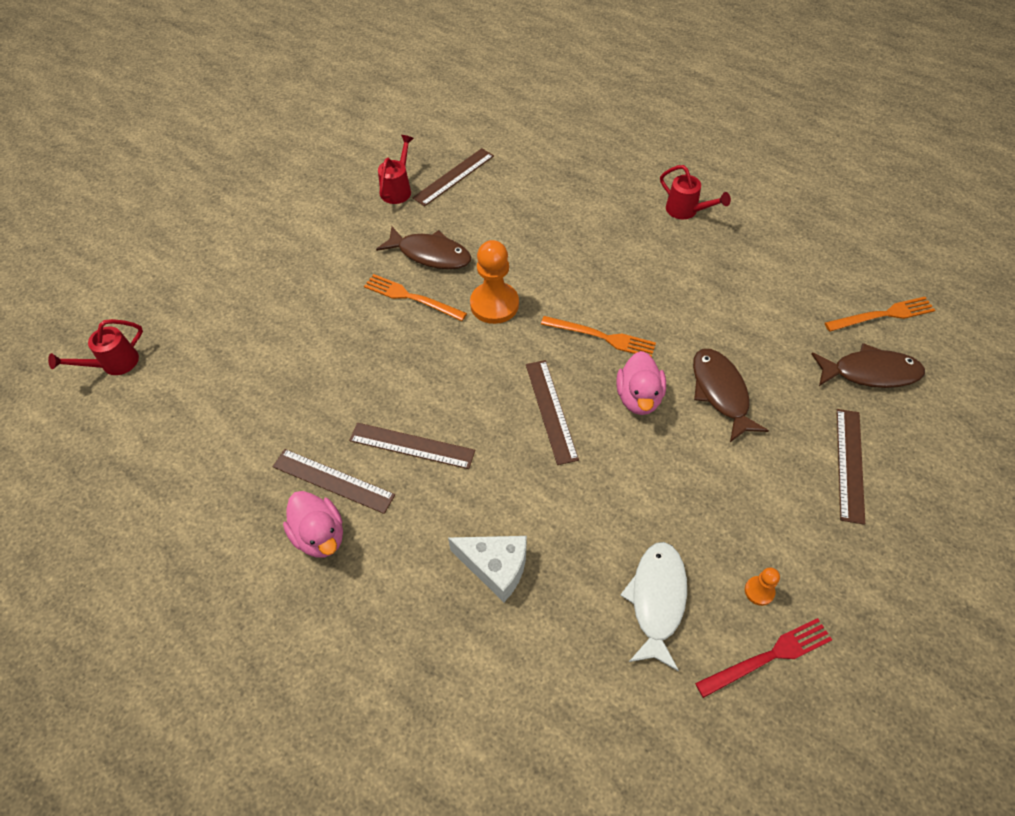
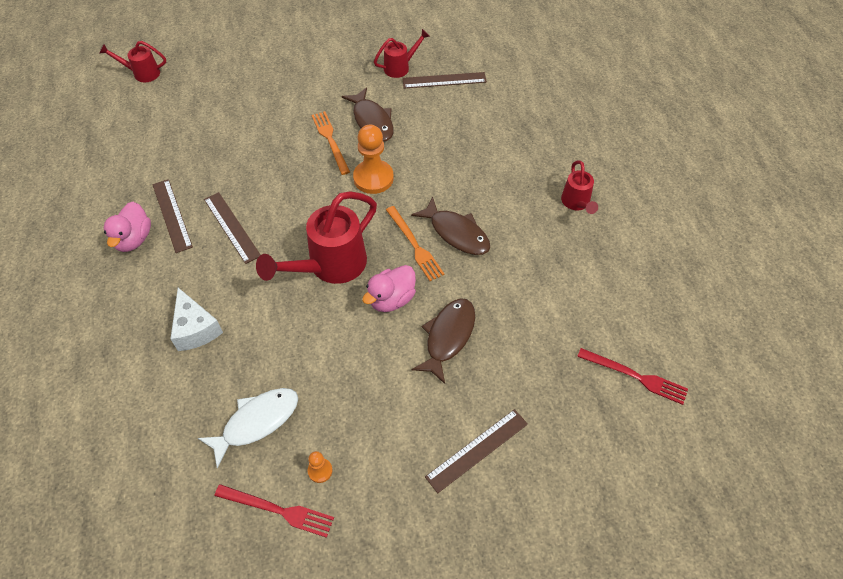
camera: 40 degrees right, 0 degrees up
brown ruler [526,360,579,465] -> red watering can [256,191,377,284]
brown fish [812,343,925,388] -> brown fish moved to [411,197,490,255]
orange fork [825,297,935,332] -> red fork [577,348,688,405]

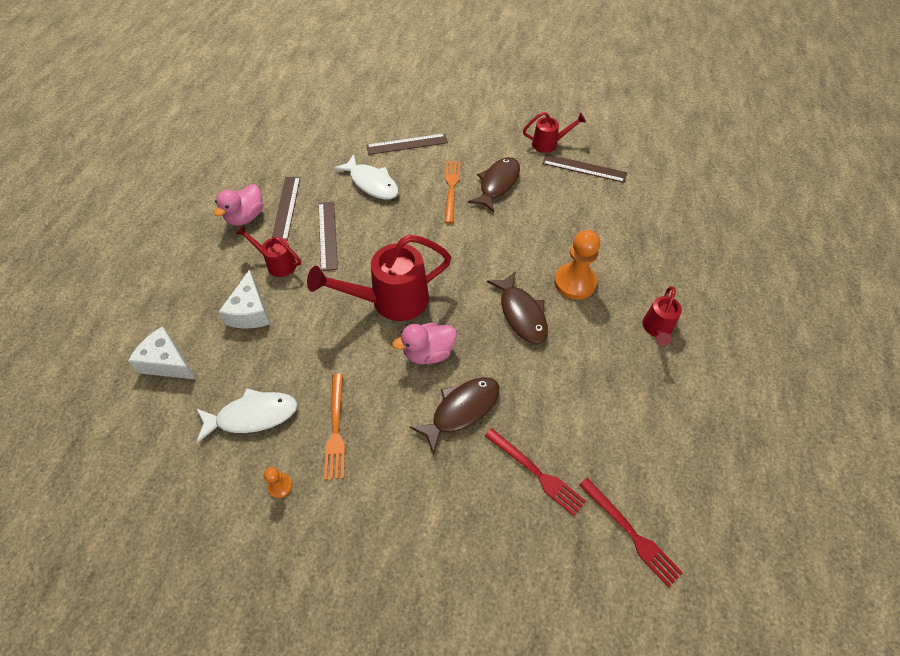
camera: 25 degrees right, 0 degrees up
red watering can [99,41,166,83] -> red watering can moved to [236,225,301,277]
red fork [214,484,334,538] -> red fork moved to [485,428,586,516]
brown fish [341,87,394,142] -> brown fish turned 150 degrees counterclockwise [468,157,520,212]
orange pawn [353,124,394,194] -> orange pawn moved to [554,230,600,300]
orange fork [386,206,445,281] -> orange fork moved to [324,374,345,480]
brown ruler [425,409,528,493] -> brown ruler moved to [366,133,448,155]
none -> white cheese [128,326,196,379]
none -> white fish [333,154,398,200]

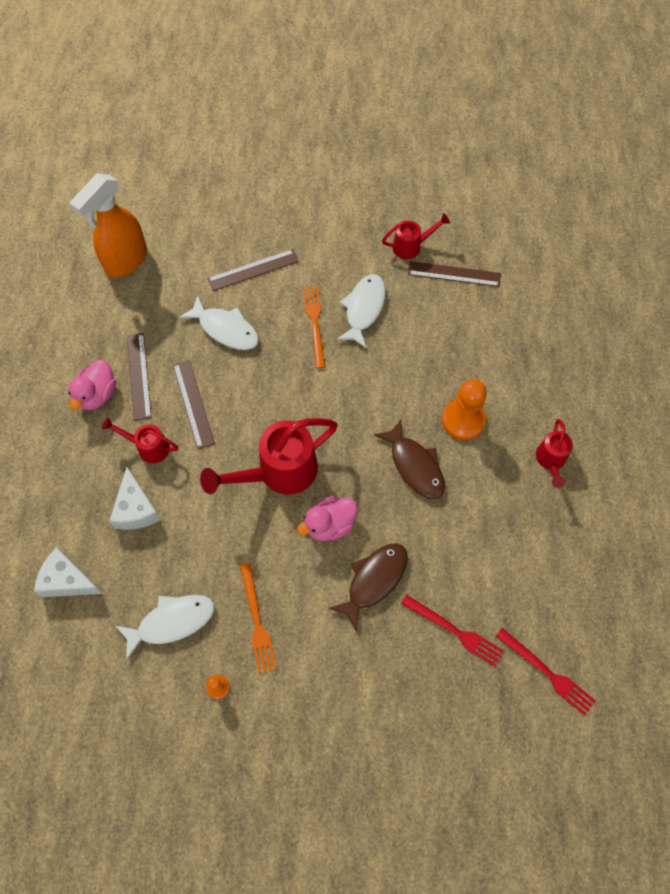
camera: 10 degrees left, 10 degrees up
brown fish [468,157,520,212] -> white fish [336,274,386,349]
none -> orange spray bottle [69,174,147,278]

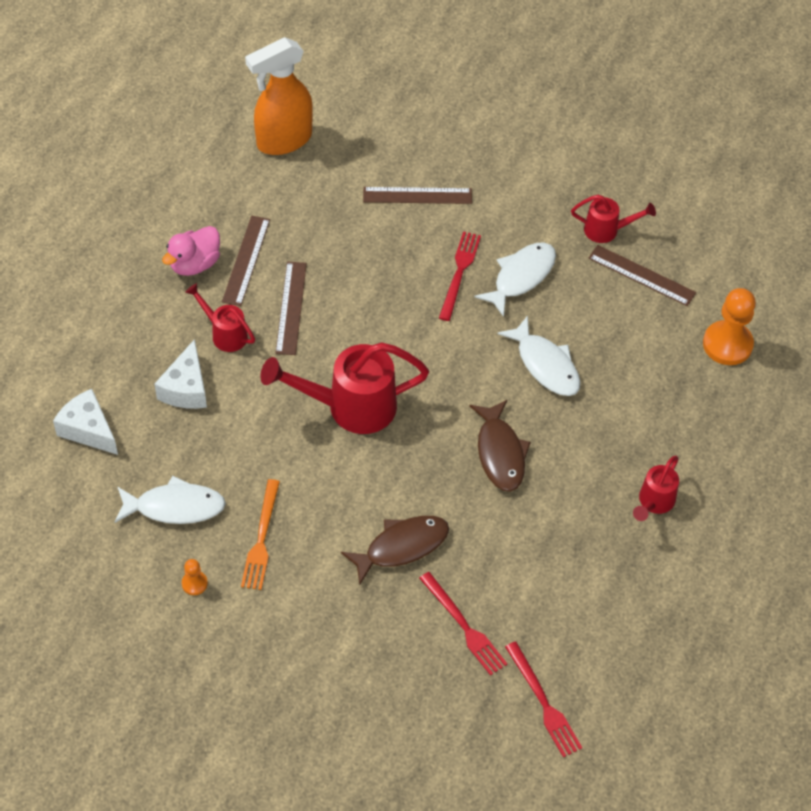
camera: 20 degrees right, 10 degrees down
white fish [179,295,259,350] -> white fish moved to [497,316,581,396]
pink duck [297,496,358,541] -> none
orange fork [303,286,326,369] -> red fork [439,231,481,321]
orange pawn [442,379,487,440] -> orange pawn moved to [703,288,756,365]

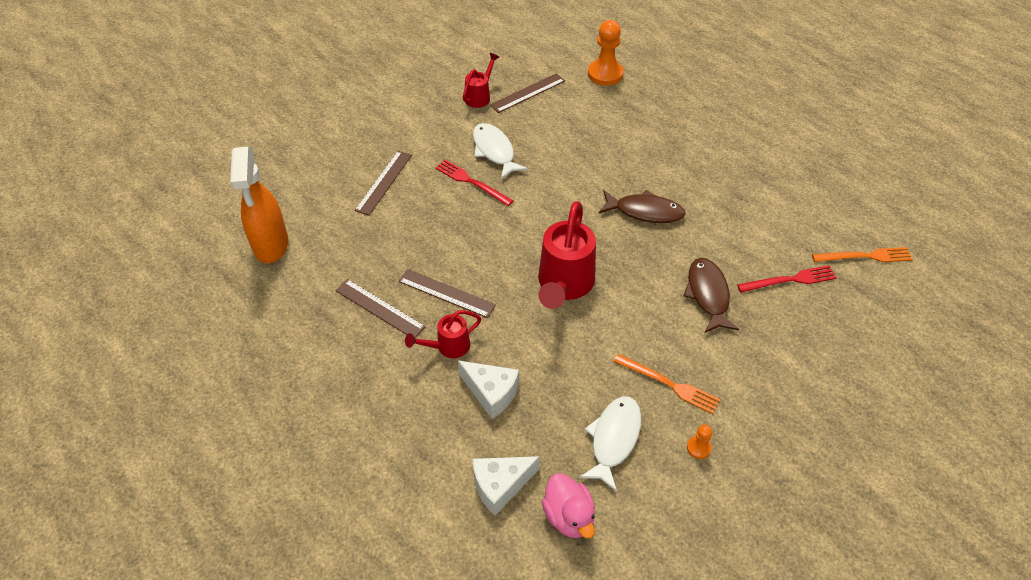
camera: 65 degrees left, 5 degrees down
pink duck [162,226,220,276] -> pink duck moved to [542,473,595,538]
white fish [497,316,581,396] -> none
red fork [505,641,582,757] -> orange fork [812,247,913,262]
red watering can [633,456,679,521] -> none

